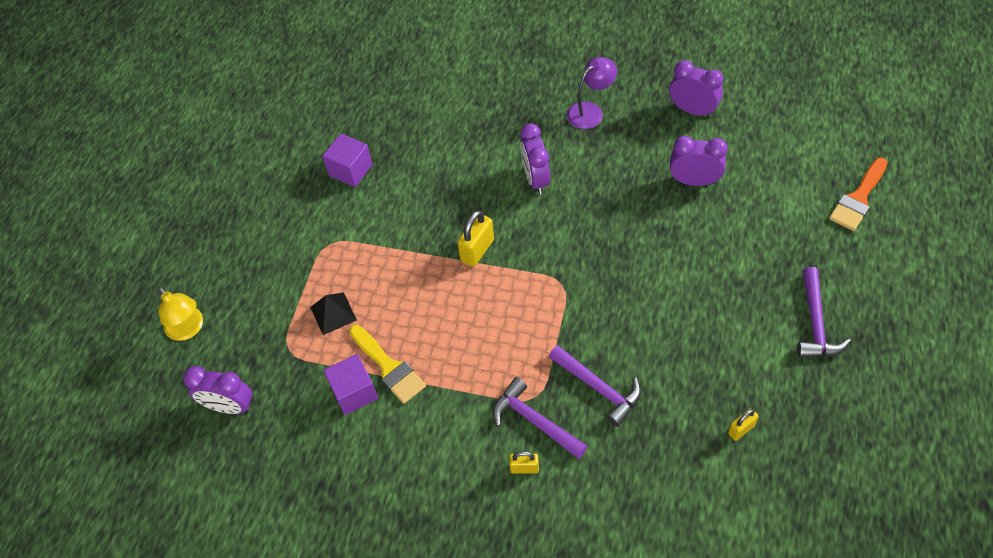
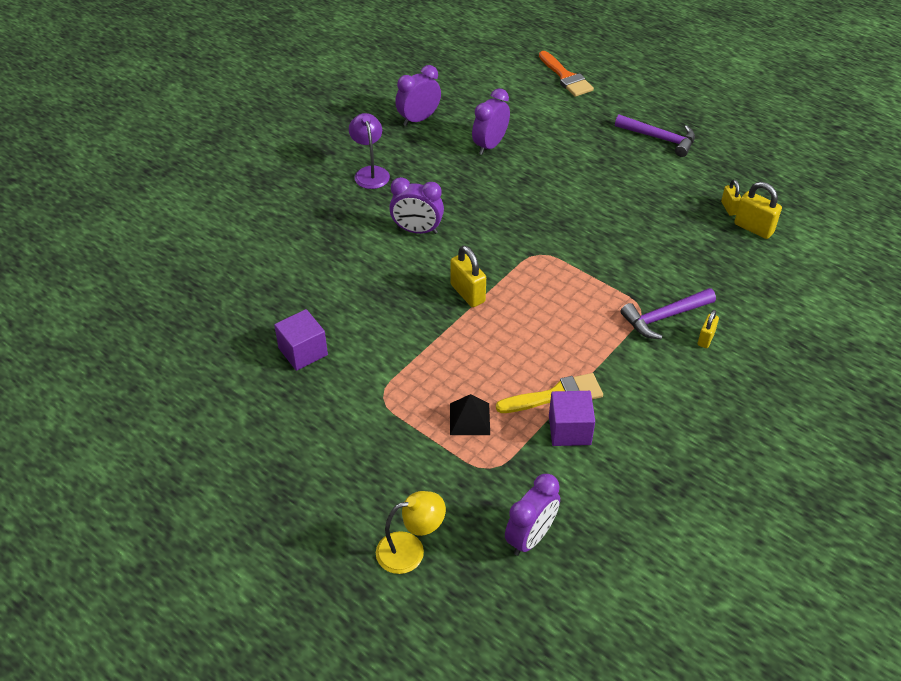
camera: 70 degrees left, 10 degrees down
purple hammer [549,345,641,427] -> none
none -> yellow padlock [734,182,782,239]

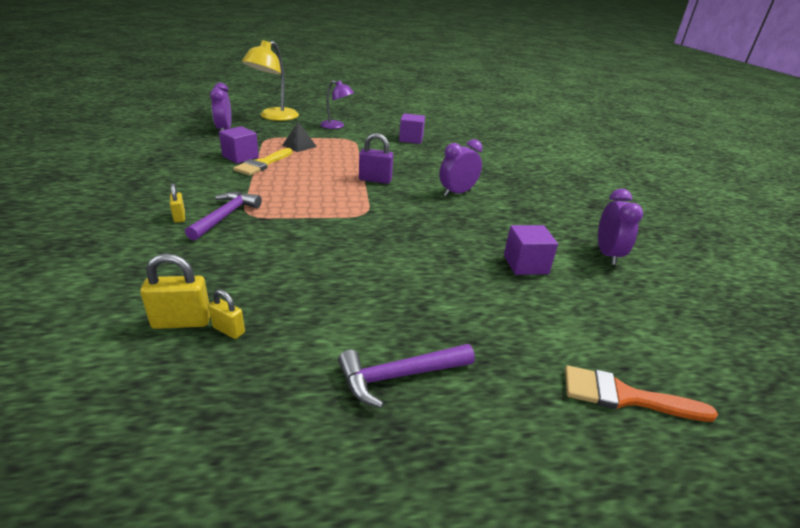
camera: 130 degrees right, 15 degrees down
purple lamp [349,113,390,189] -> purple lamp moved to [320,80,354,129]
yellow lamp [376,491,446,574] -> yellow lamp [242,40,299,121], size x1.64
yellow padlock [451,246,486,307] -> purple padlock [359,133,394,184]
purple clock [472,88,510,155] -> purple cube [504,225,558,275]

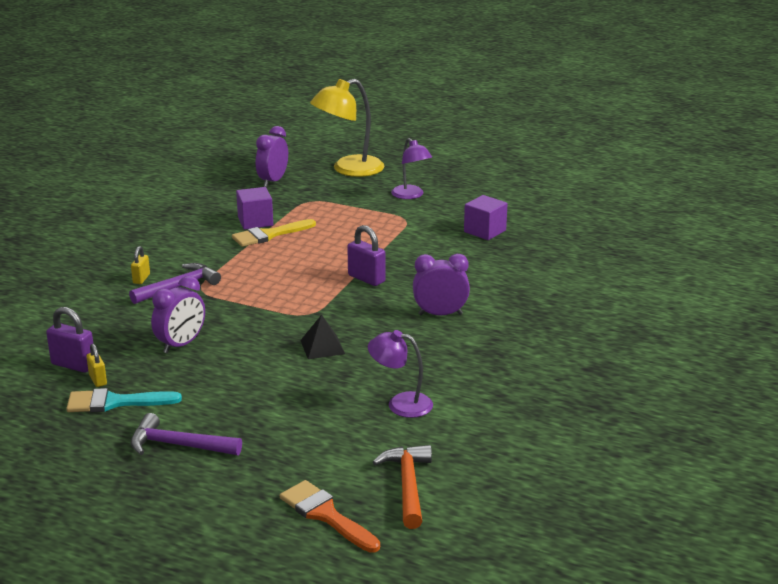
camera: 35 degrees right, 5 degrees down
yellow padlock [140,254,210,329] -> purple padlock [46,307,93,373]
black pyramid [283,122,317,152] -> black pyramid moved to [300,315,345,359]
purple cube [504,225,558,275] -> purple lamp [368,330,433,418]
purple clock [598,189,643,265] -> purple clock moved to [151,276,205,353]
none -> turquoise brush [66,388,182,412]
none -> orange hammer [373,445,432,529]

